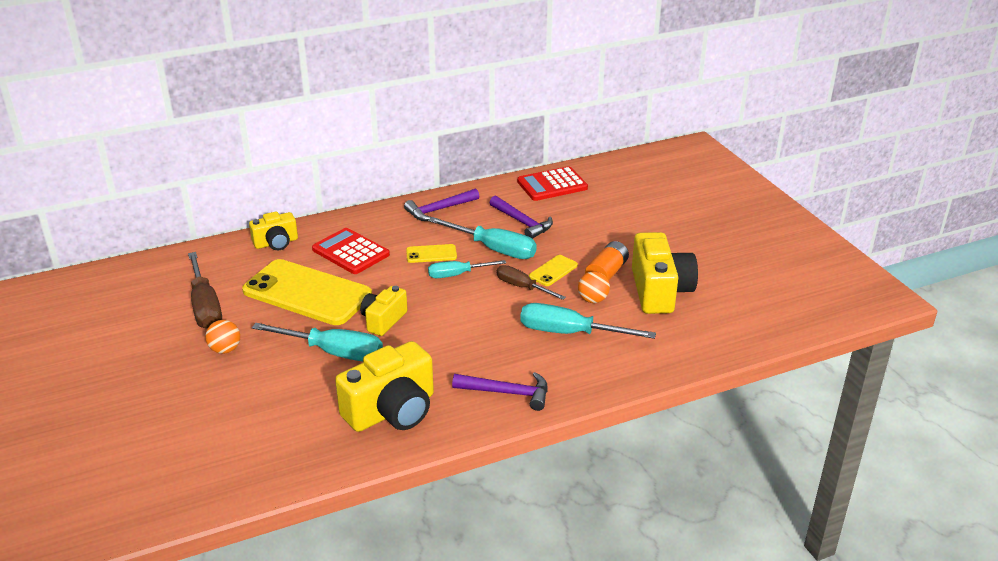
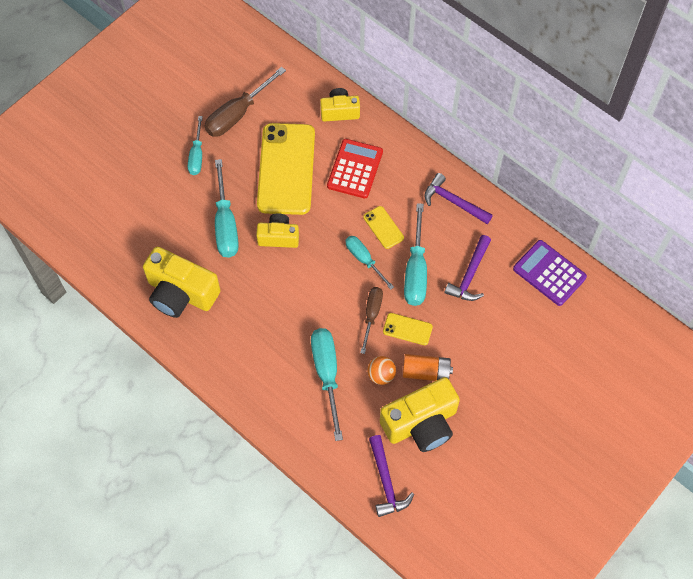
camera: 65 degrees right, 30 degrees up
orange ball [205,320,240,354] -> turquoise screwdriver [188,116,203,175]
yellow camera [249,212,298,250] -> yellow camera turned 135 degrees clockwise [320,88,360,122]
purple hammer [452,372,548,411] -> purple hammer moved to [369,435,414,517]
red calculator [517,166,588,201] -> purple calculator [513,240,587,306]

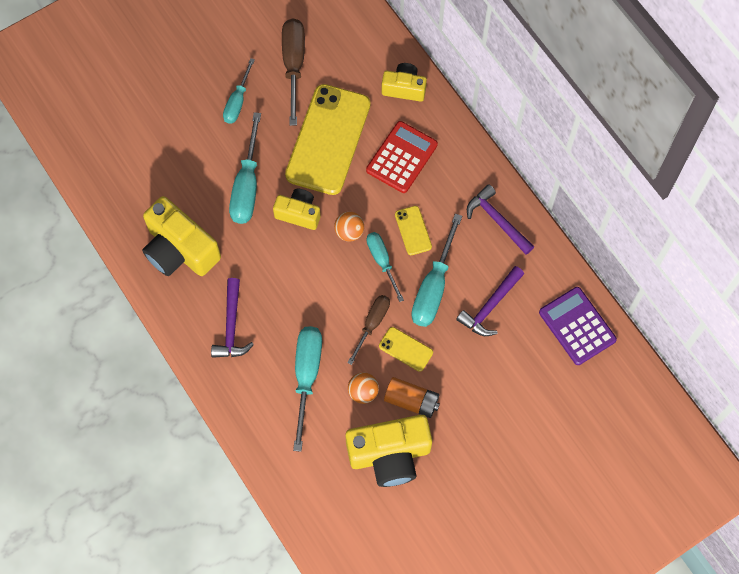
camera: 15 degrees right, 5 degrees up
brown screwdriver [205,67,286,137] -> brown screwdriver turned 120 degrees clockwise [282,19,305,126]
purple hammer [369,435,414,517] -> purple hammer moved to [211,278,254,358]
none -> orange ball [334,212,364,242]

